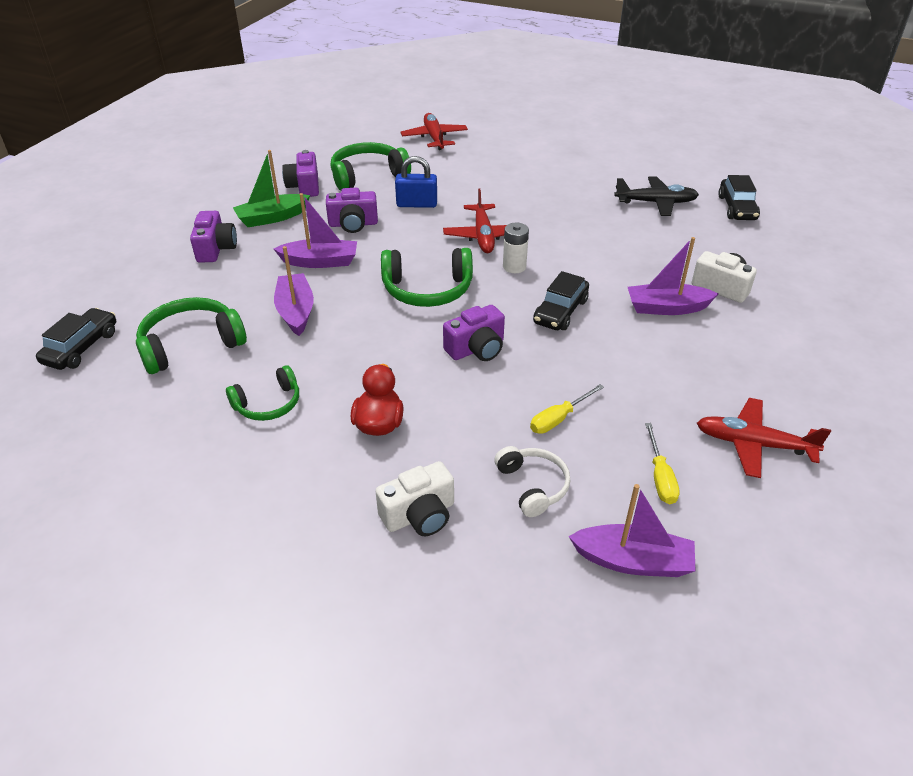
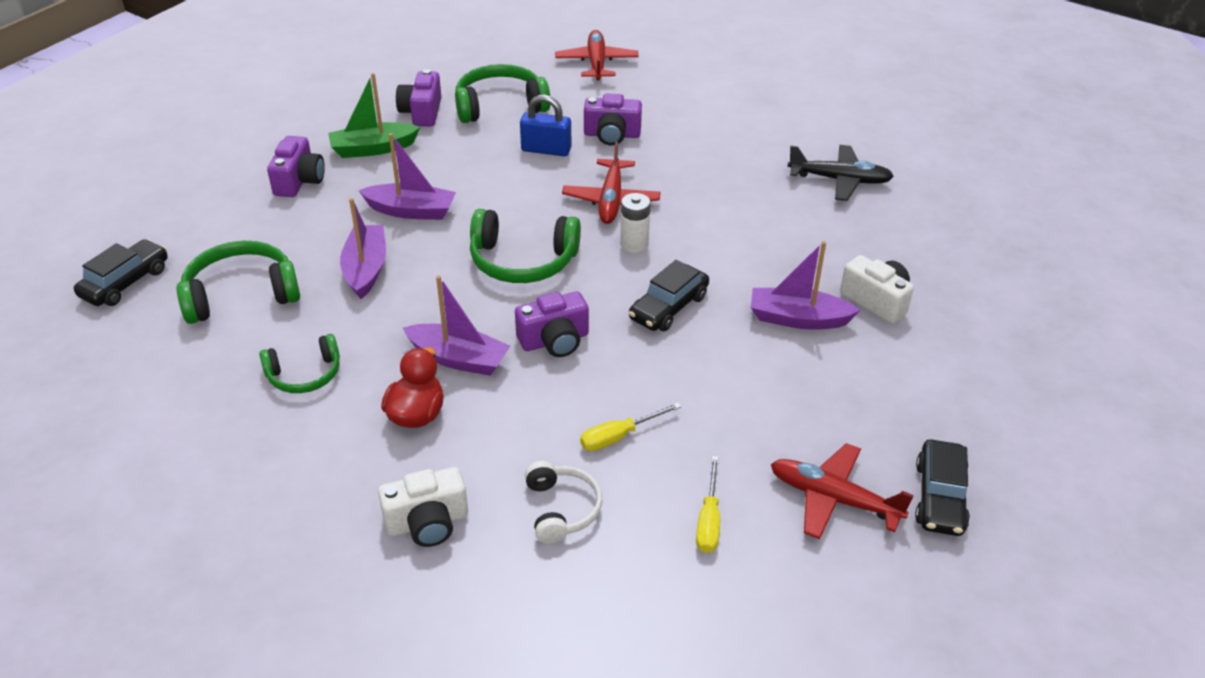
camera: 10 degrees right, 0 degrees up
purple camera [326,188,378,233] -> purple camera moved to [584,93,642,145]
purple boat [569,484,696,577] -> purple boat moved to [403,276,510,376]
black car [718,175,760,220] -> black car moved to [915,439,970,536]

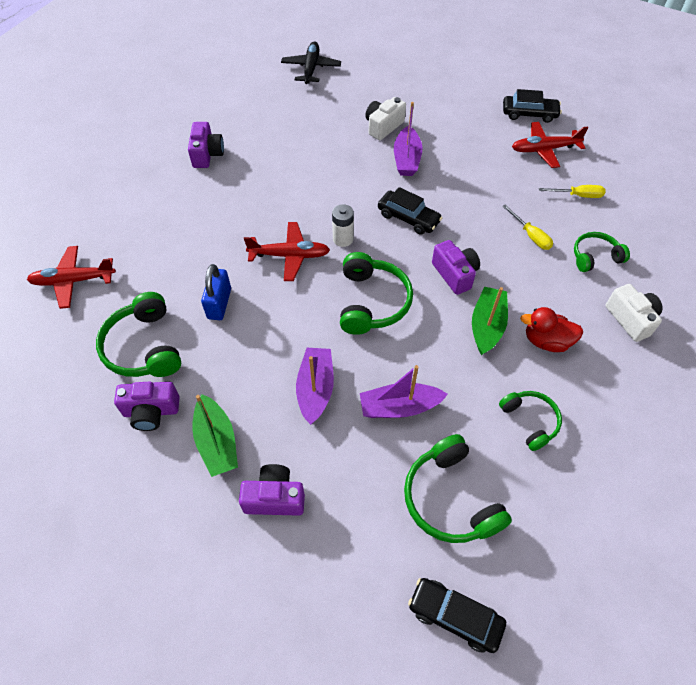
camera: 95 degrees left, 15 degrees up
purple boat [403,276,510,376] -> green boat [472,287,508,355]
white headphones [525,461,602,544] -> green headphones [574,232,630,272]
purple camera [584,93,642,145] -> purple camera moved to [188,122,224,168]
red plane [771,443,914,539] -> red plane turned 60 degrees clockwise [512,122,588,168]
black plane [787,145,894,201] -> black plane moved to [281,41,341,84]

